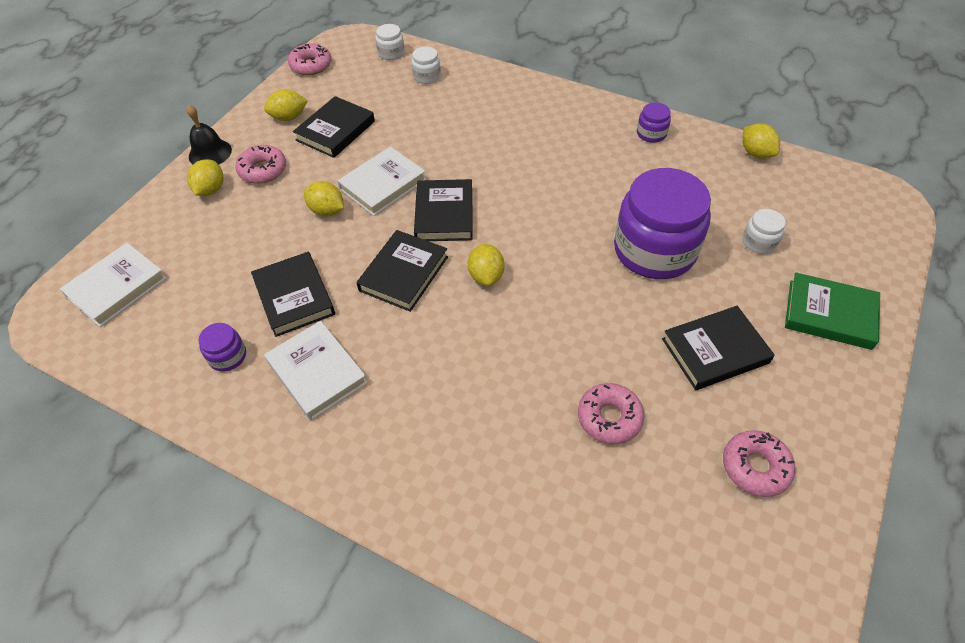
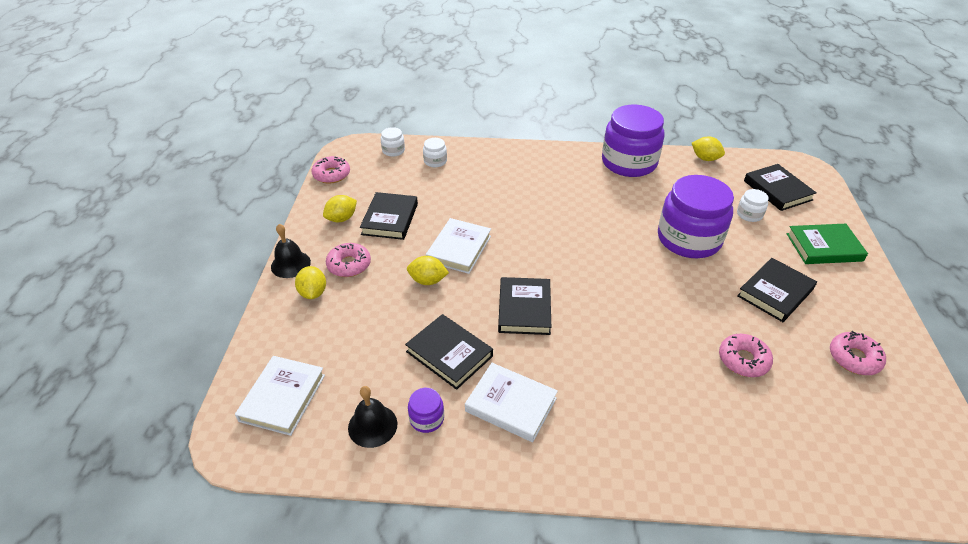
camera: 25 degrees left, 10 degrees down
black book [414,179,473,241] -> black book moved to [744,164,817,211]
yellow lemon [468,244,504,286] -> none
purple jar [637,102,671,143] -> purple jar [602,105,664,177], size x2.39
none -> black bell [348,386,397,448]

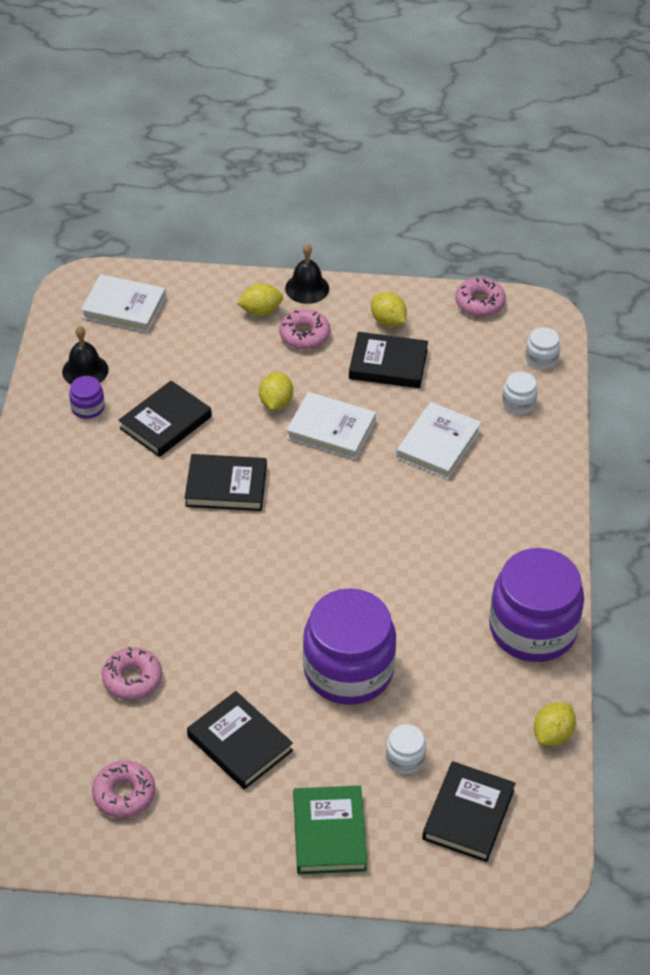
camera: 90 degrees right, 5 degrees up
white book [465,363,558,442] -> white book moved to [396,402,481,479]
black book [744,164,817,211] -> black book turned 45 degrees counterclockwise [422,761,516,862]

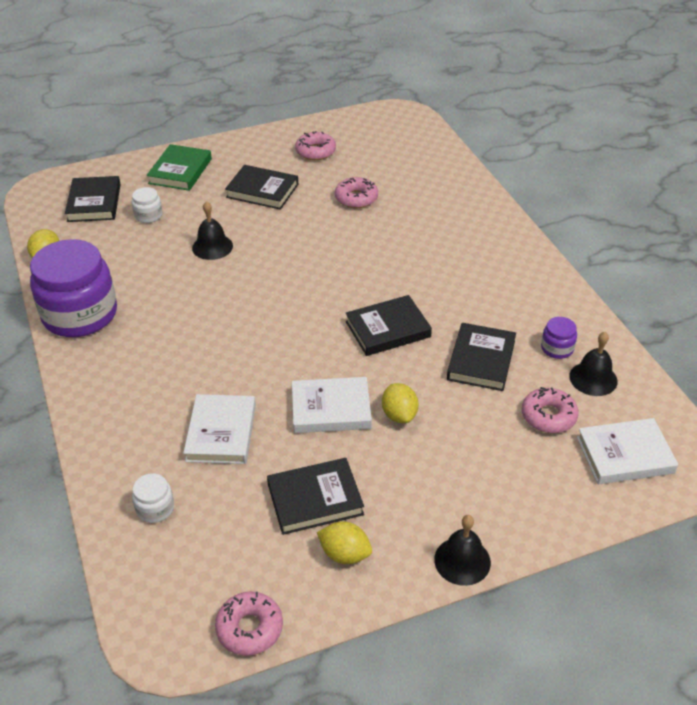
camera: 155 degrees right, 5 degrees down
yellow lemon [237,283,283,316] -> none
pink donut [279,309,330,350] -> pink donut moved to [522,387,579,433]
green book [293,786,367,874] -> green book turned 45 degrees clockwise [146,144,212,191]
purple jar [303,588,396,705] -> black bell [192,201,233,260]
white jar [526,327,560,369] -> none

